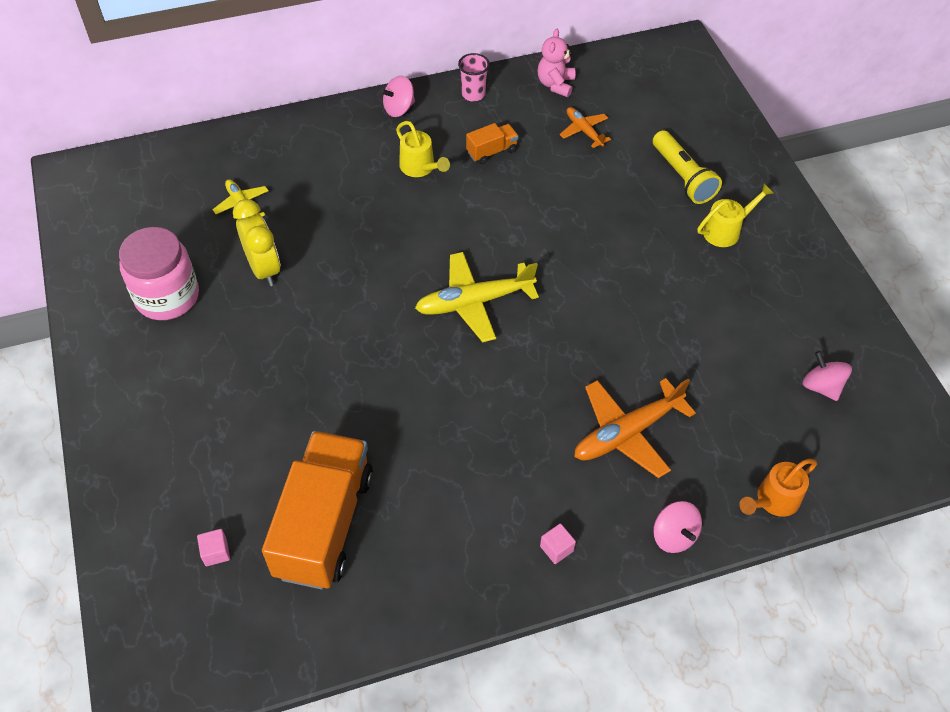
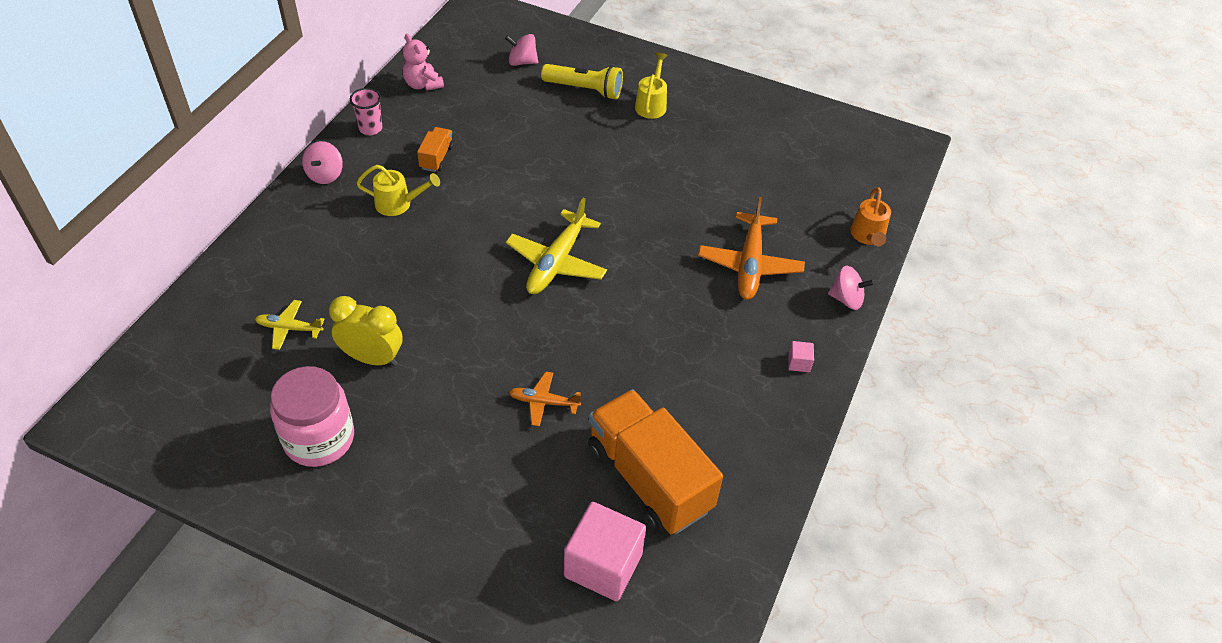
camera: 50 degrees left, 5 degrees down
pink cube [197,529,230,566] -> pink cube [564,502,646,601], size x2.41
orange plane [560,107,611,148] -> orange plane moved to [509,371,581,426]
pink spinning top [802,351,852,401] -> pink spinning top moved to [505,34,538,66]

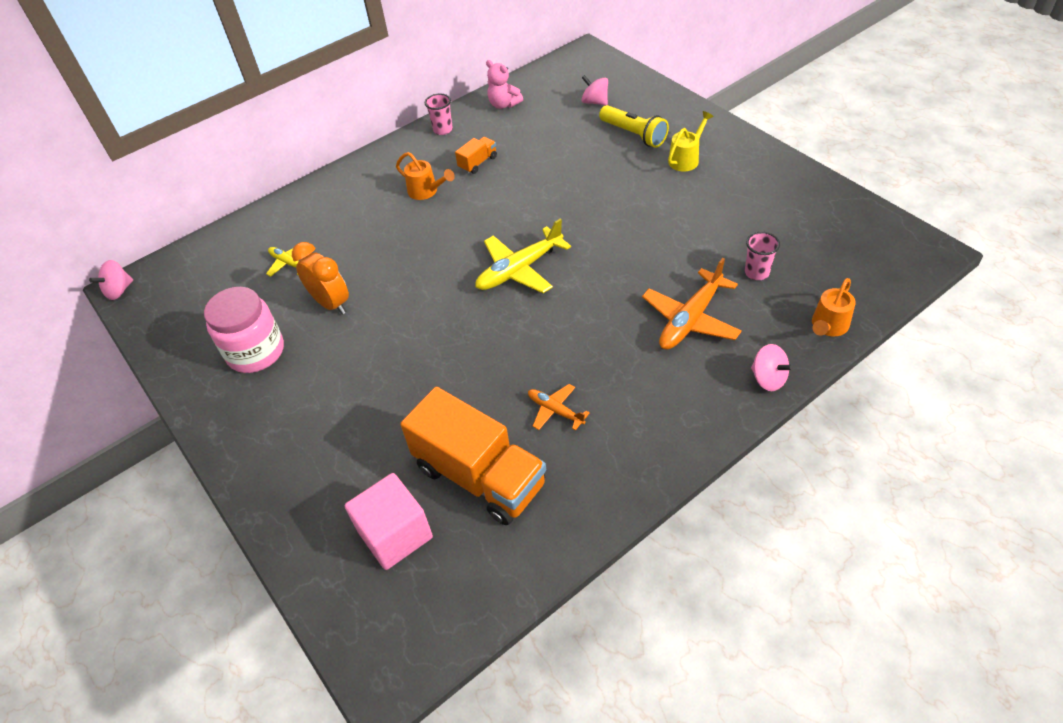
camera: 35 degrees right, 0 degrees up
pink spinning top [302,141,343,184] -> pink spinning top moved to [89,260,133,300]
yellow clock [329,296,402,366] -> orange clock [292,242,349,315]
yellow watering can [356,165,440,216] -> orange watering can [396,152,455,200]
pink teddy bear [403,34,444,91] -> pink teddy bear turned 45 degrees counterclockwise [486,60,523,109]
orange plane [509,371,581,426] -> orange plane moved to [528,384,590,431]
orange truck [588,389,723,534] -> orange truck turned 135 degrees clockwise [400,387,546,525]
pink cube [788,341,814,372] -> none
none -> pink cup [745,232,780,280]

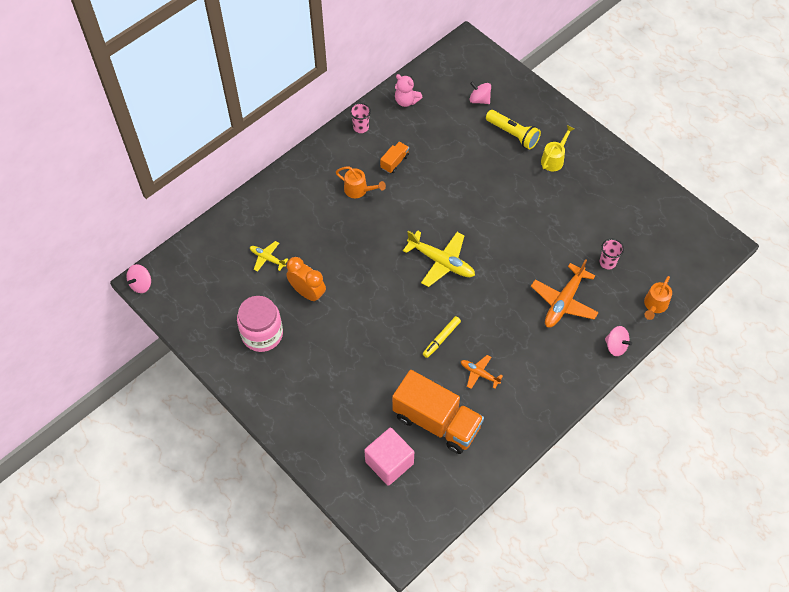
camera: 10 degrees left, 10 degrees up
yellow plane [475,219,571,293] -> yellow plane turned 105 degrees counterclockwise [403,230,475,287]
none -> yellow marker [423,316,461,358]

